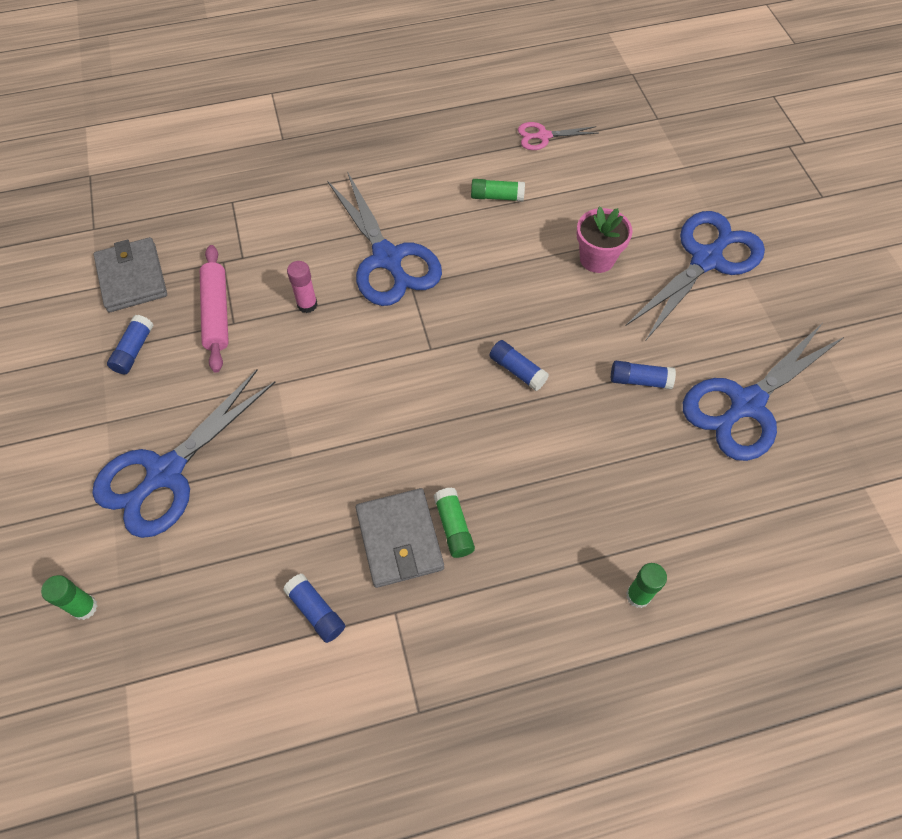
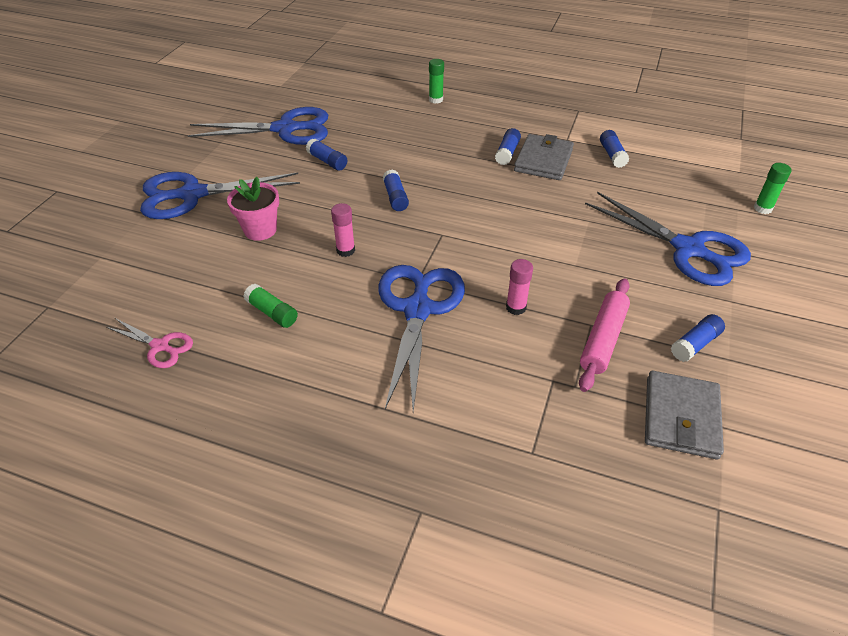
camera: 145 degrees left, 15 degrees down
blue scissors [92,369,276,538] -> blue scissors turned 60 degrees clockwise [585,192,751,286]
green glue stick [434,487,475,558] -> blue glue stick [495,128,521,165]
none -> pink glue stick [331,203,355,257]

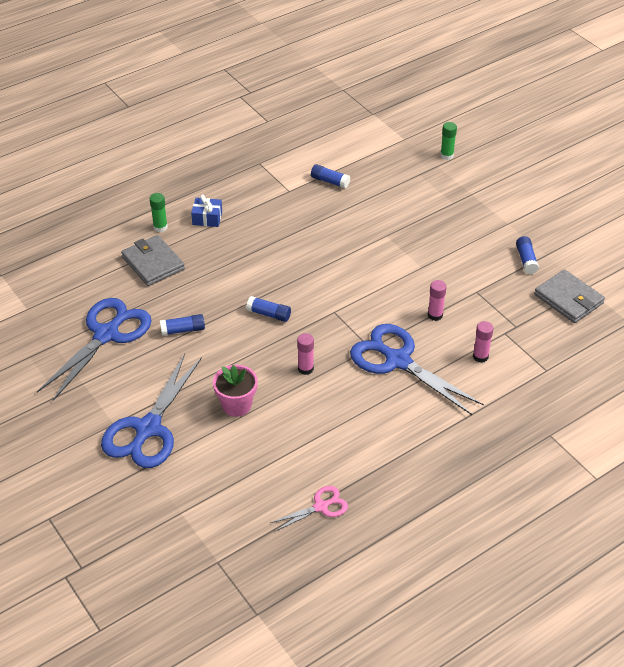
camera: 55 degrees left, 0 degrees up
green glue stick [244,284,298,328] -> none
blue glue stick [495,128,521,165] -> none
grey wallet [514,134,574,180] -> grey wallet moved to [121,235,185,286]
pink rolling pin [579,278,630,392] -> none
blue scissors [585,192,751,286] -> none
none -> blue gift [191,195,222,227]
none -> pink glue stick [473,321,493,363]

